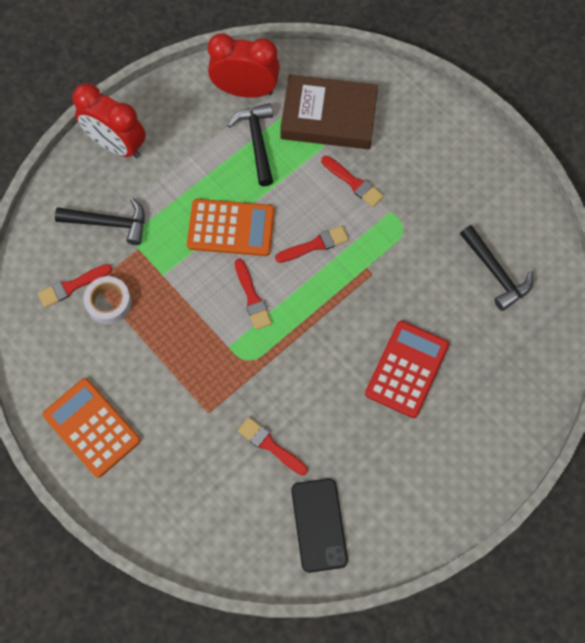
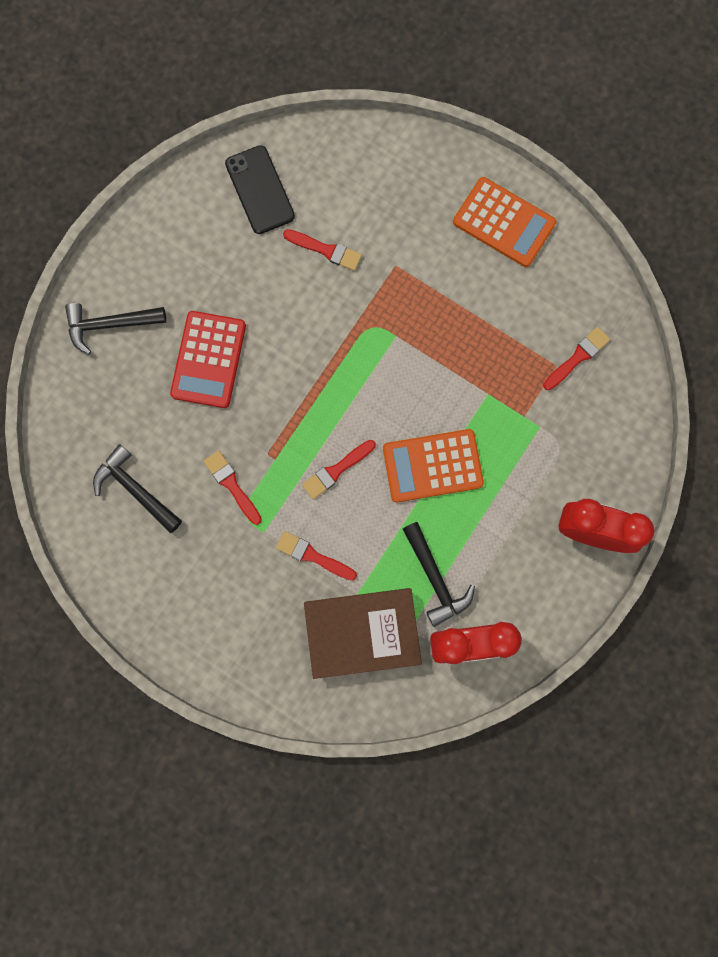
camera: 165 degrees right, 10 degrees up
black hammer [55,198,145,245] -> black hammer moved to [65,303,166,355]
white tape [84,276,132,324] -> none
red brush [235,259,272,330] -> red brush moved to [204,450,262,525]

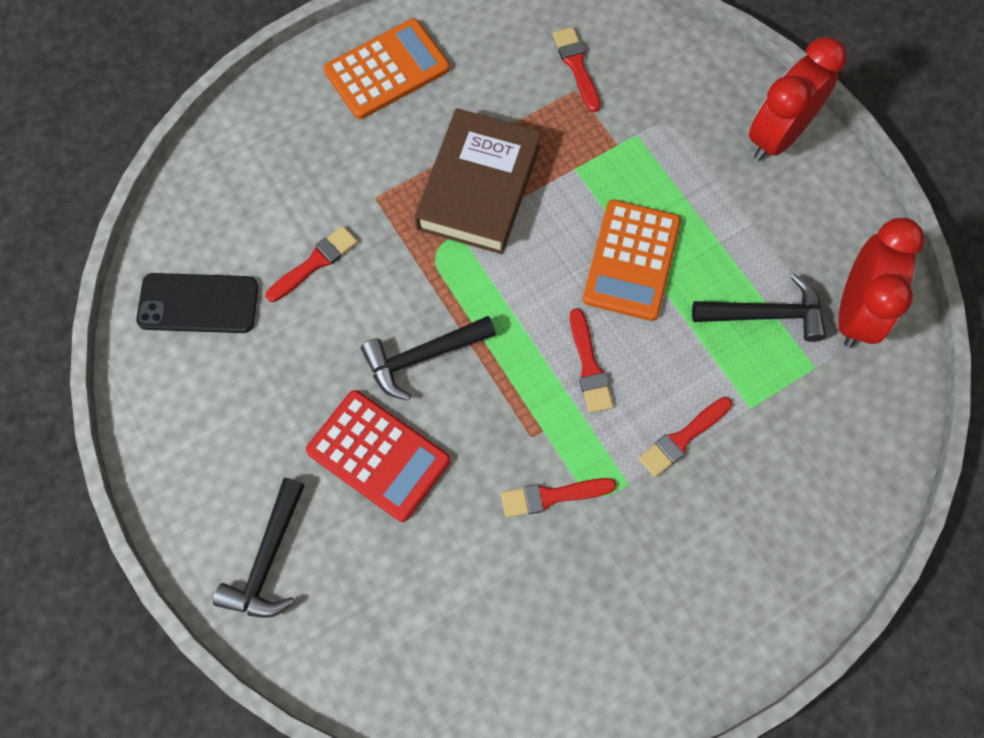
camera: 65 degrees left, 10 degrees down
black hammer [93,444,182,533] -> black hammer moved to [361,316,496,401]
brown book [304,588,422,679] -> brown book moved to [415,108,541,254]

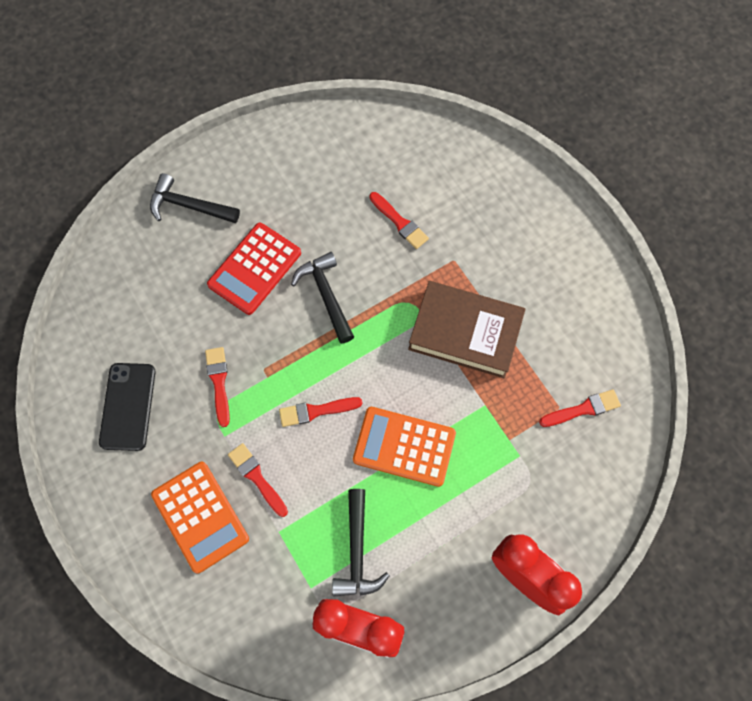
camera: 90 degrees right, 0 degrees up
black phone [136,273,258,333] -> black phone moved to [99,363,155,451]
orange calculator [324,19,450,119] -> orange calculator moved to [151,462,249,573]

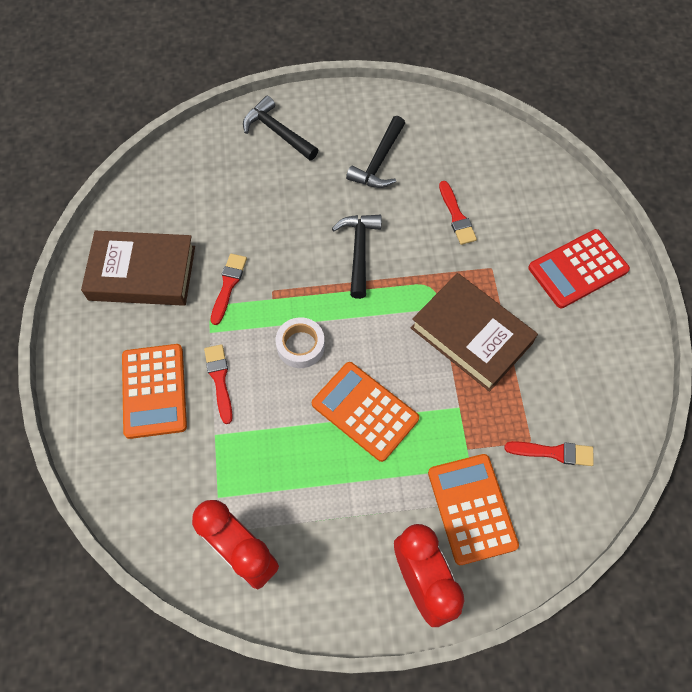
camera: 25 degrees right, 5 degrees down
black phone [99,363,155,451] -> brown book [81,231,195,306]
red calculator [207,223,301,315] -> red calculator moved to [528,229,630,308]
red brush [279,397,363,427] -> white tape [276,317,325,368]
black hammer [332,489,390,596] -> black hammer moved to [346,116,405,188]
none -> orange calculator [428,454,519,565]

